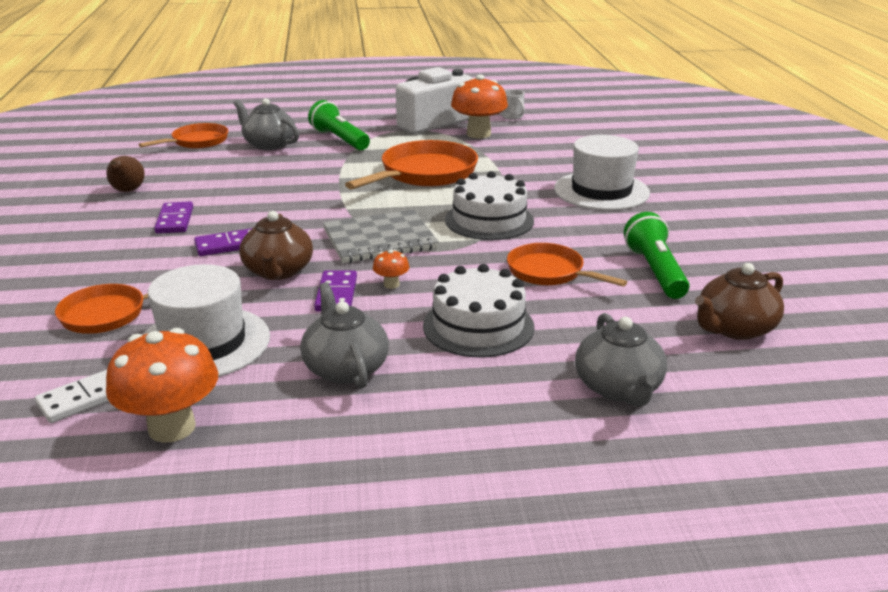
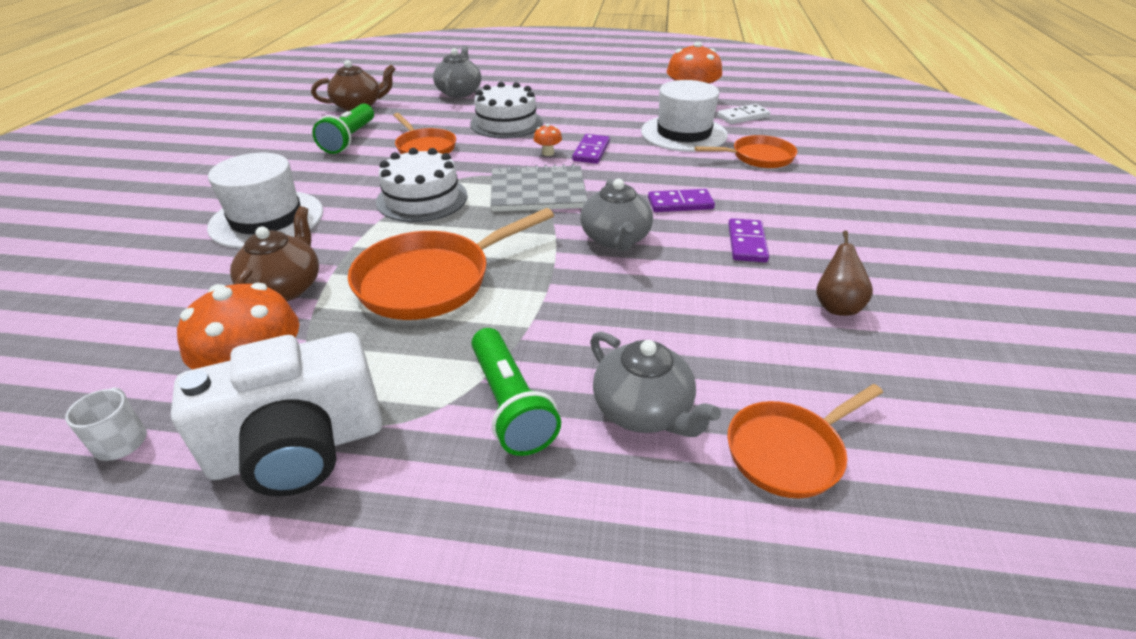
camera: 165 degrees left, 10 degrees up
brown teapot [239,211,313,280] -> brown teapot moved to [230,206,319,301]
grey teapot [300,282,389,389] -> grey teapot moved to [580,179,653,251]

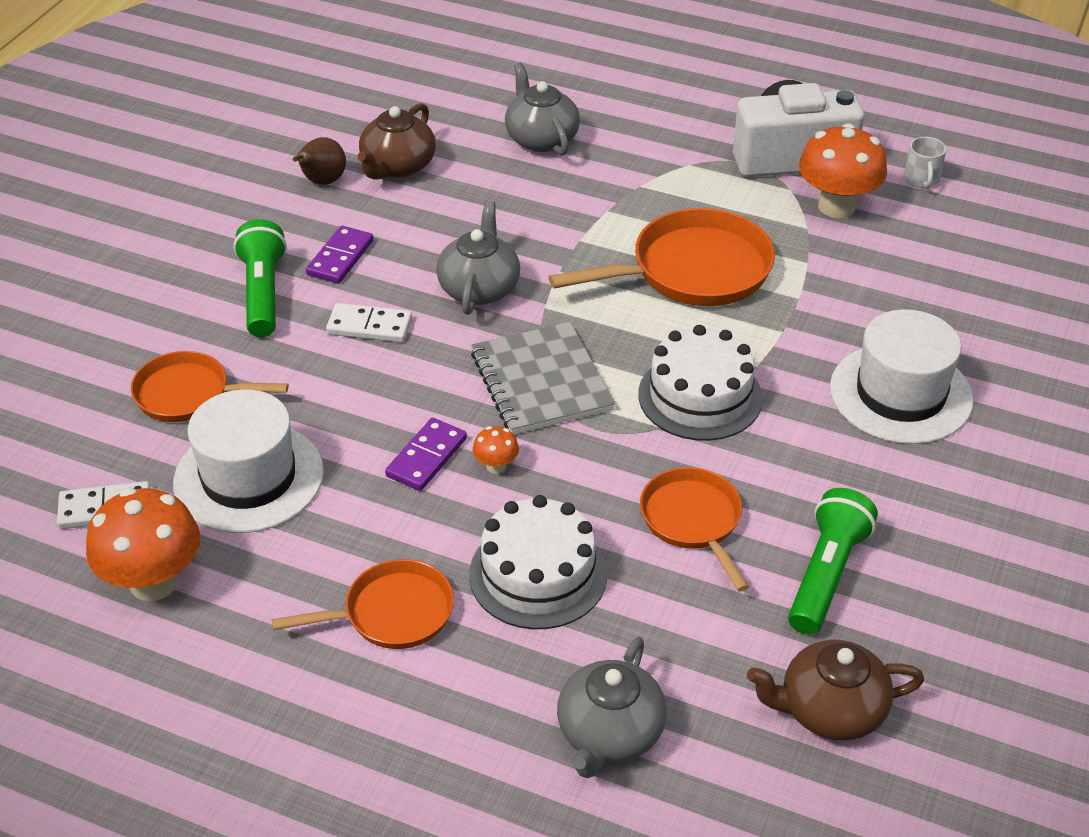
camera: 165 degrees left, 5 degrees up
brown teapot [230,206,319,301] -> brown teapot moved to [358,103,436,180]
green flashlight [472,328,561,456] -> green flashlight moved to [233,219,287,337]
grey notebook [491,164,587,211] -> grey notebook turned 60 degrees clockwise [471,322,615,434]
purple domino [648,189,715,212] -> white domino [326,303,412,342]
orange pan [727,384,883,498] -> orange pan moved to [272,559,454,649]

